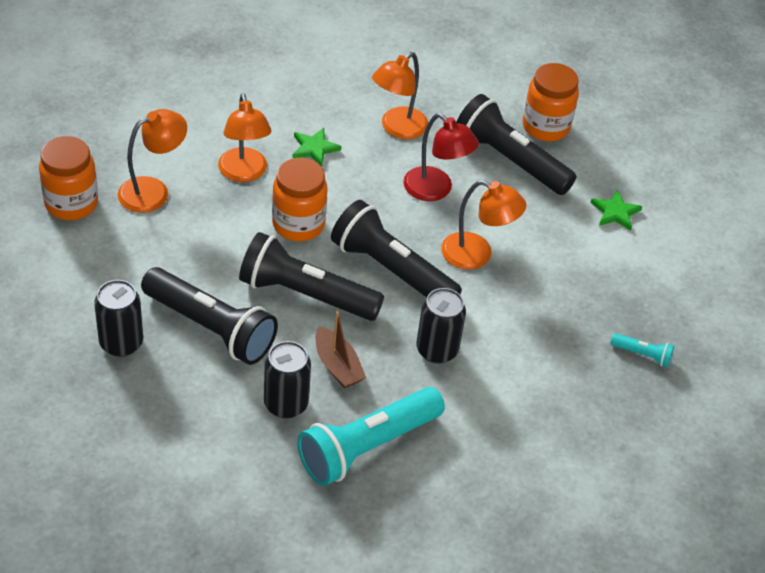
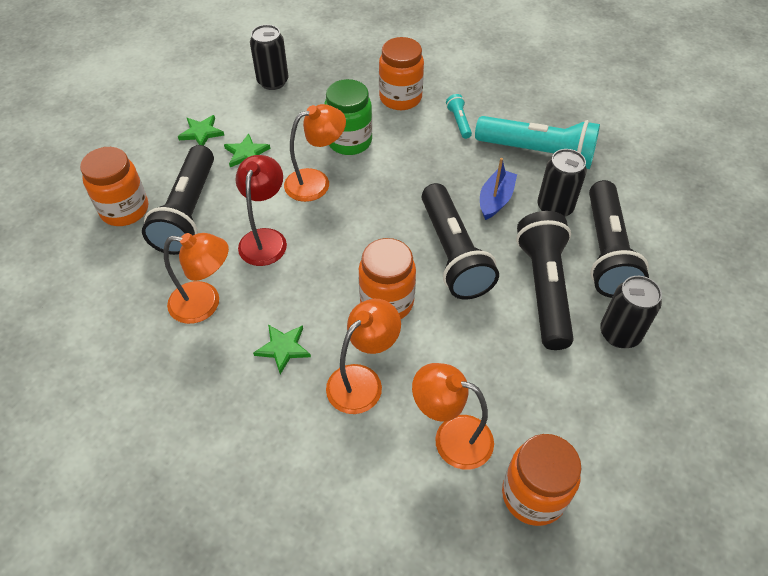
camera: 120 degrees left, 5 degrees up
brown boat [316,311,366,389] -> blue boat [480,158,517,220]
black flashlight [331,200,462,297] -> black flashlight moved to [589,180,649,298]
black can [417,288,466,364] -> black can moved to [250,25,289,90]
orange lamp [441,180,526,270] -> orange lamp turned 75 degrees clockwise [284,104,346,202]
turquoise flashlight [610,333,674,367] -> turquoise flashlight moved to [446,94,472,139]
none -> green star [224,133,270,167]
none -> green jar [324,79,372,155]
none -> orange jar [379,37,424,110]

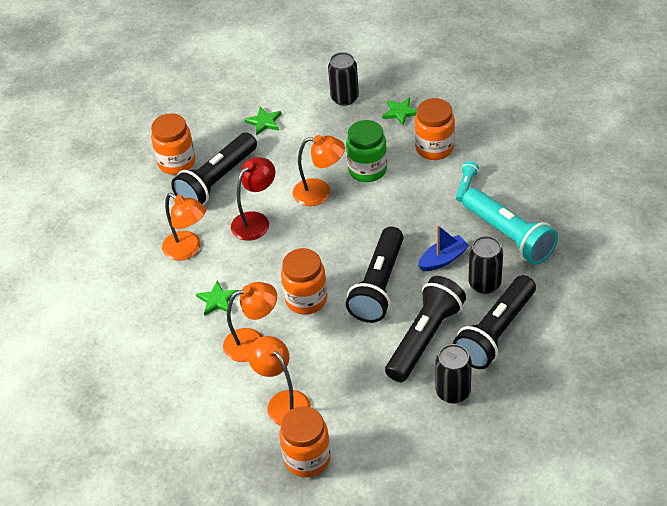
camera: 35 degrees right, 5 degrees down
green star [224,133,270,167] -> green star moved to [382,97,417,126]

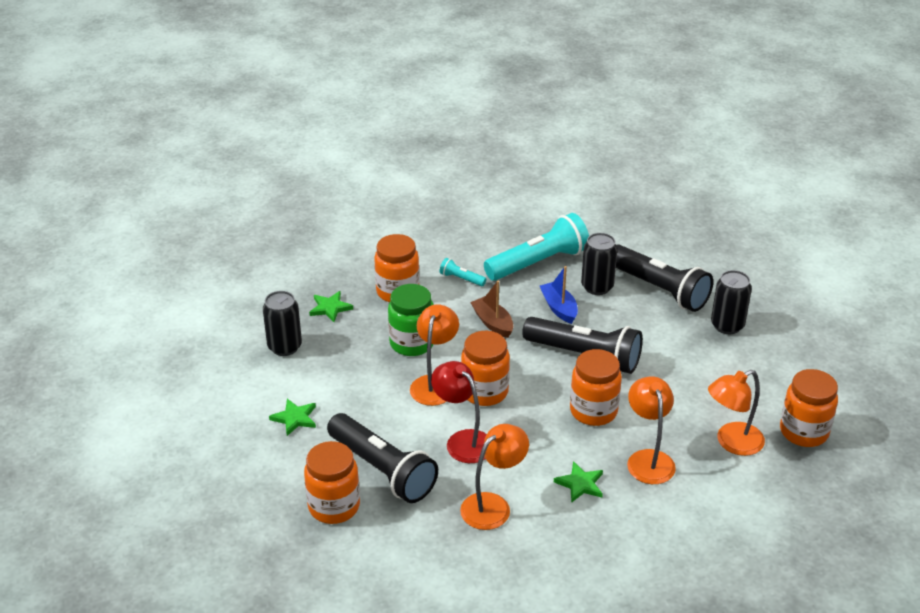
camera: 85 degrees left, 10 degrees down
black flashlight [385,276,466,382] -> none
none -> orange jar [461,331,510,406]
none -> brown boat [470,281,513,338]

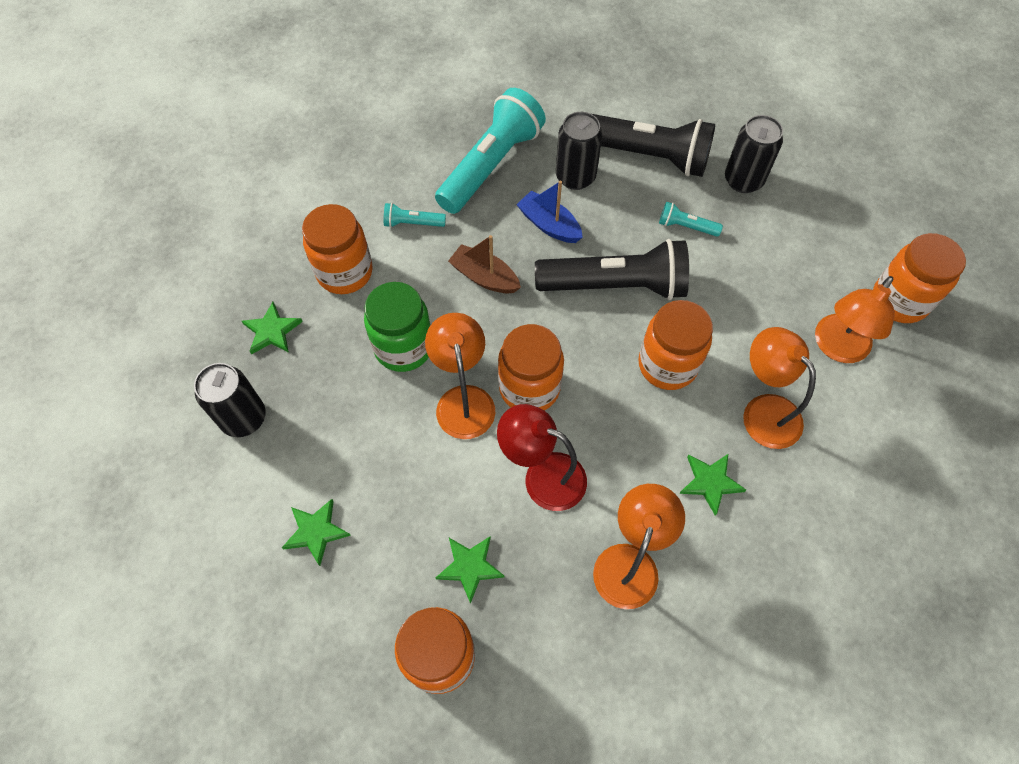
camera: 25 degrees left, 25 degrees up
black flashlight [327,413,438,503] -> green star [436,536,505,604]
none -> turquoise flashlight [659,202,723,237]

